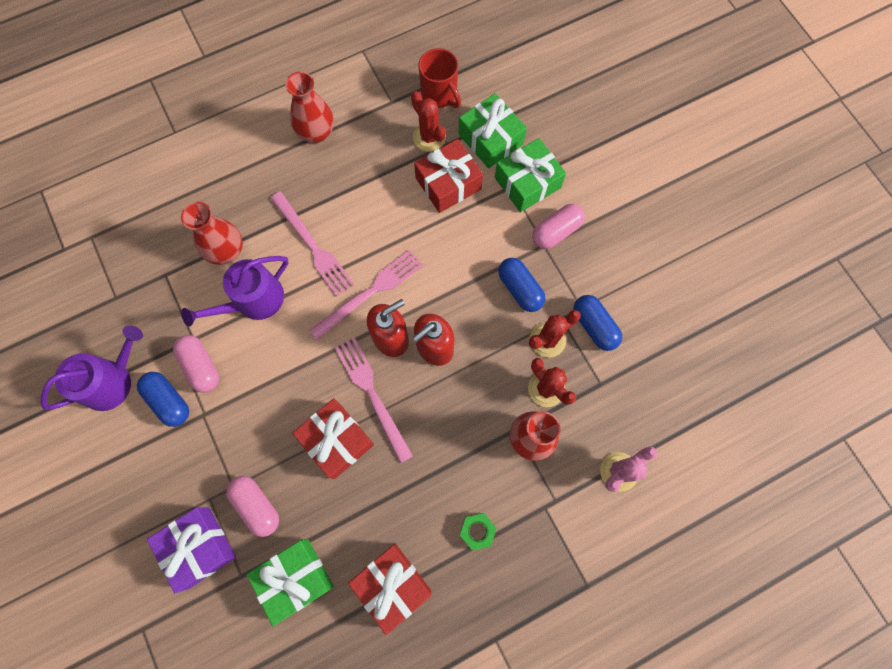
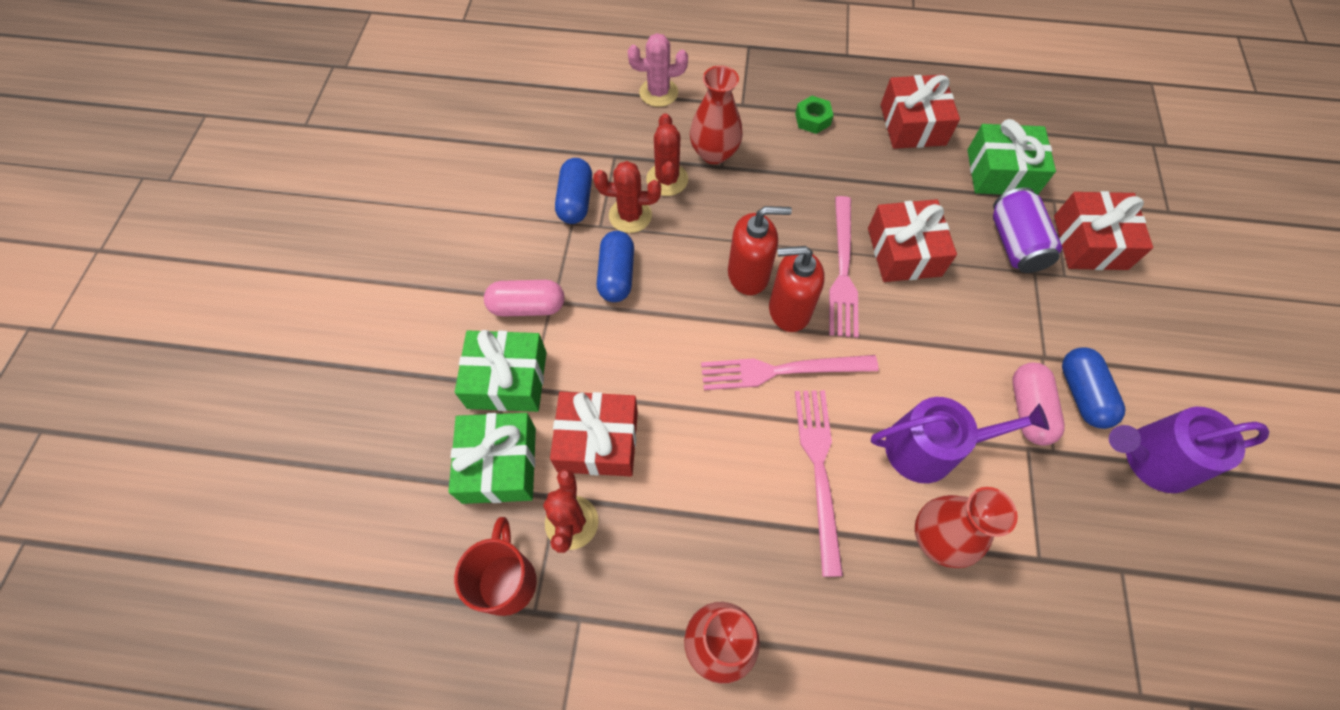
camera: 145 degrees left, 10 degrees down
purple gift [147,507,236,593] -> red gift [1054,191,1153,270]
pink capsule [226,476,279,537] -> purple can [993,187,1062,273]

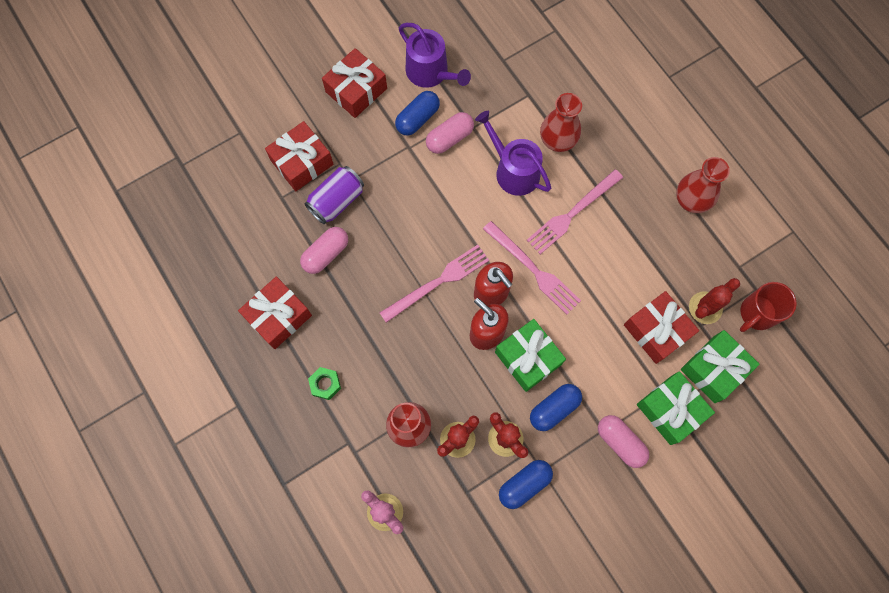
camera: 130 degrees left, 10 degrees up
red gift [868,199,957,282] -> red gift moved to [322,48,387,118]
green gift [967,119,1056,195] -> green gift moved to [495,319,566,392]
none -> pink capsule [300,227,348,274]

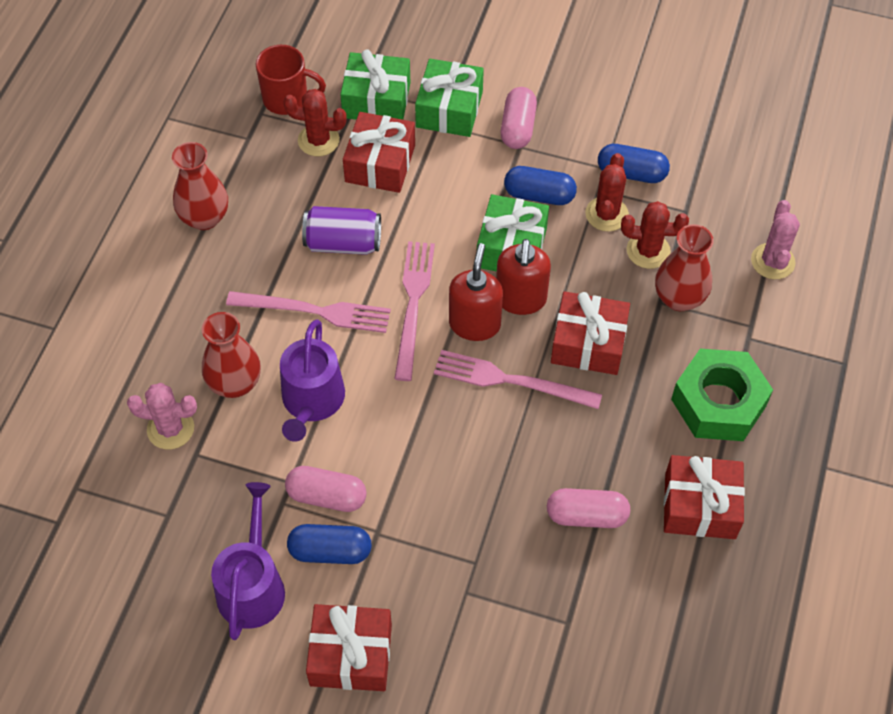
camera: 130 degrees left, 15 degrees down
red gift [265,121,334,191] -> red gift moved to [551,291,630,375]
purple can [304,166,364,224] -> purple can moved to [302,206,381,255]
green nut [308,367,341,400] -> green nut [671,349,773,441], size x2.16
none -> pink cactus [127,383,197,449]

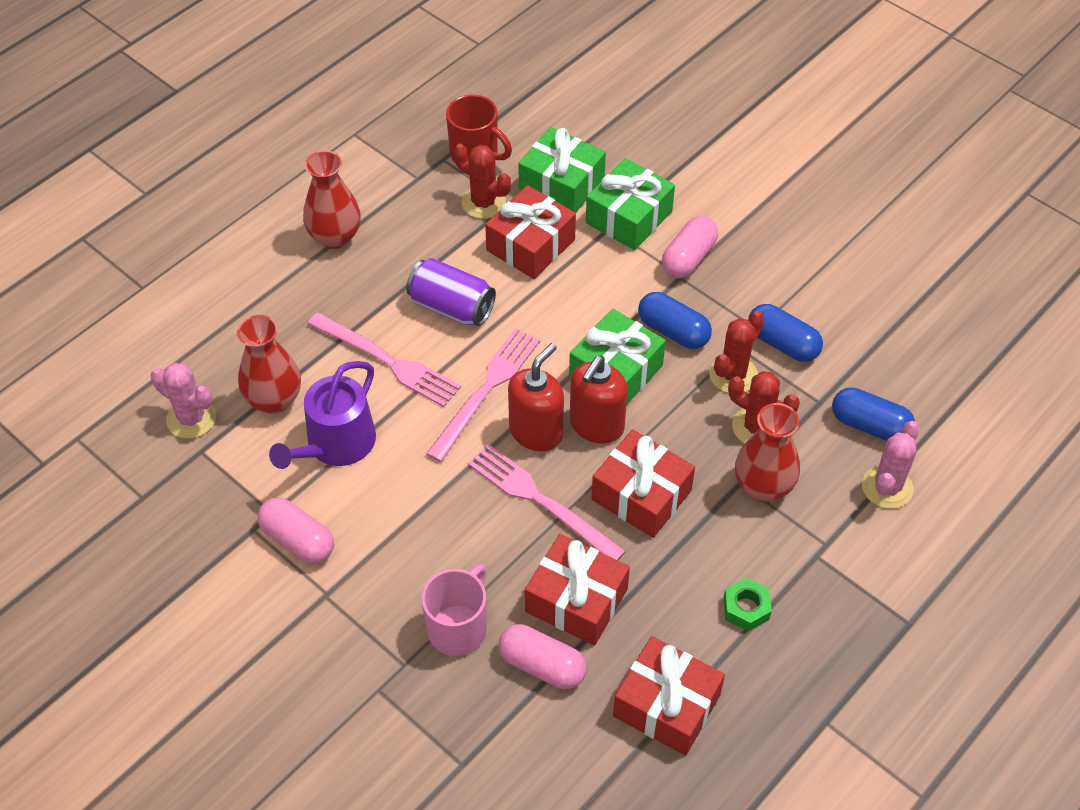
camera: 25 degrees right, 5 degrees down
purple watering can [211,482,285,640] -> none
blue capsule [287,524,372,564] -> blue capsule moved to [832,387,915,441]
red gift [306,604,392,691] -> red gift moved to [525,534,630,645]
green nut [671,349,773,441] -> green nut [723,578,772,632], size x0.46
none -> pink mug [421,564,487,656]

